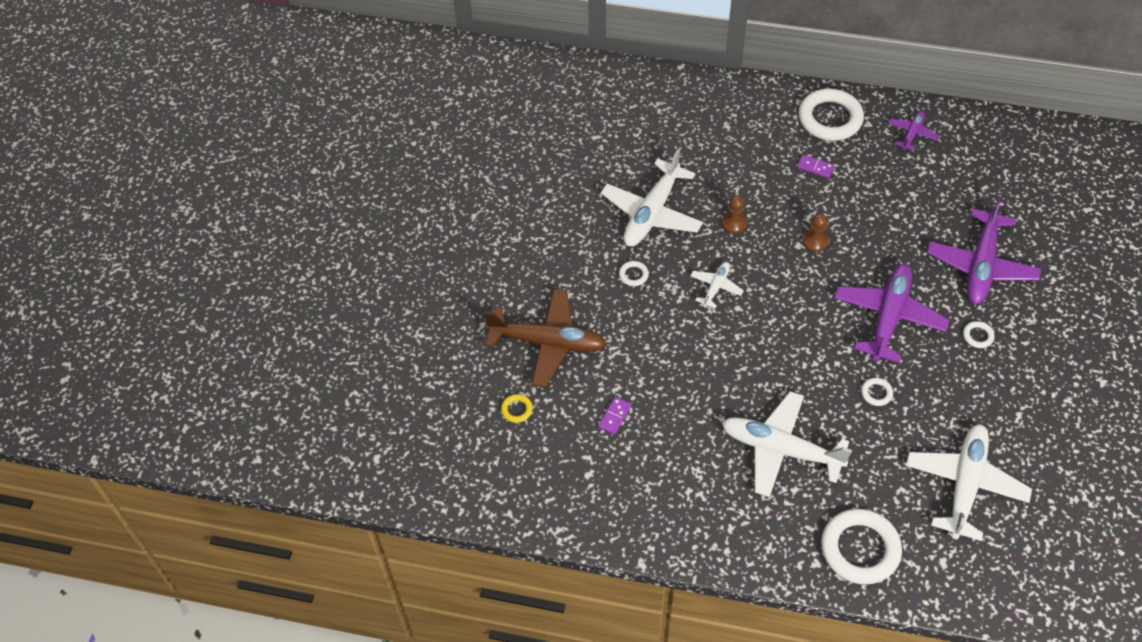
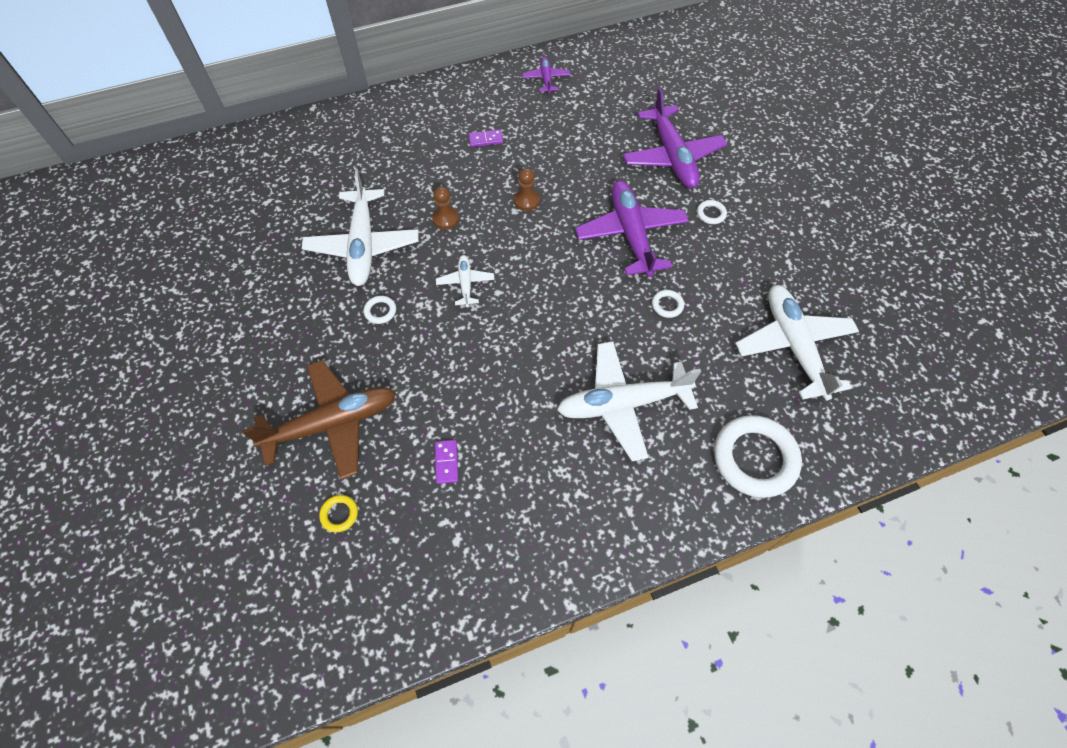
camera: 35 degrees left, 5 degrees up
white ring [799,89,864,141] -> none

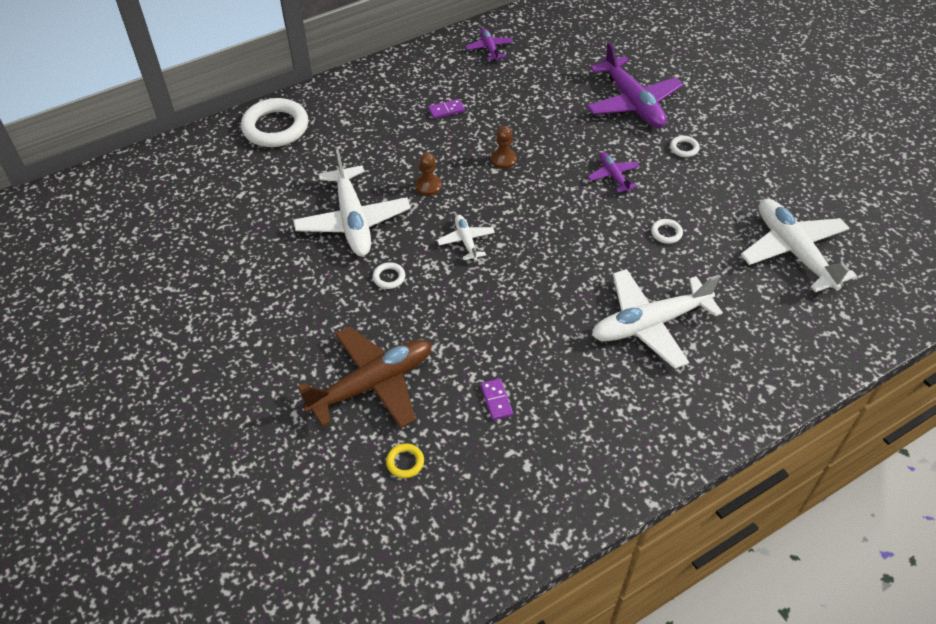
camera: 10 degrees left, 10 degrees down
purple plane [575,180,689,277] -> purple plane [588,152,640,193], size x0.49
white ring [714,415,802,498] -> white ring moved to [241,98,308,147]

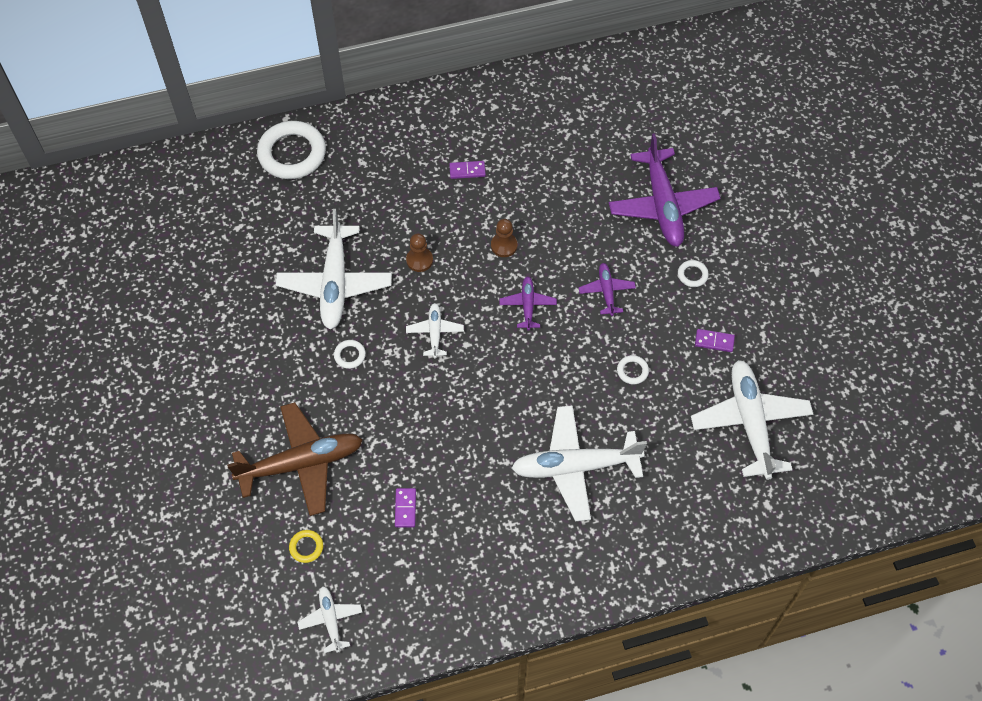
camera: 15 degrees right, 10 degrees up
purple plane [466,28,513,61] -> purple plane moved to [499,276,557,331]
none -> white plane [298,587,362,653]
none -> purple domino [695,329,735,352]

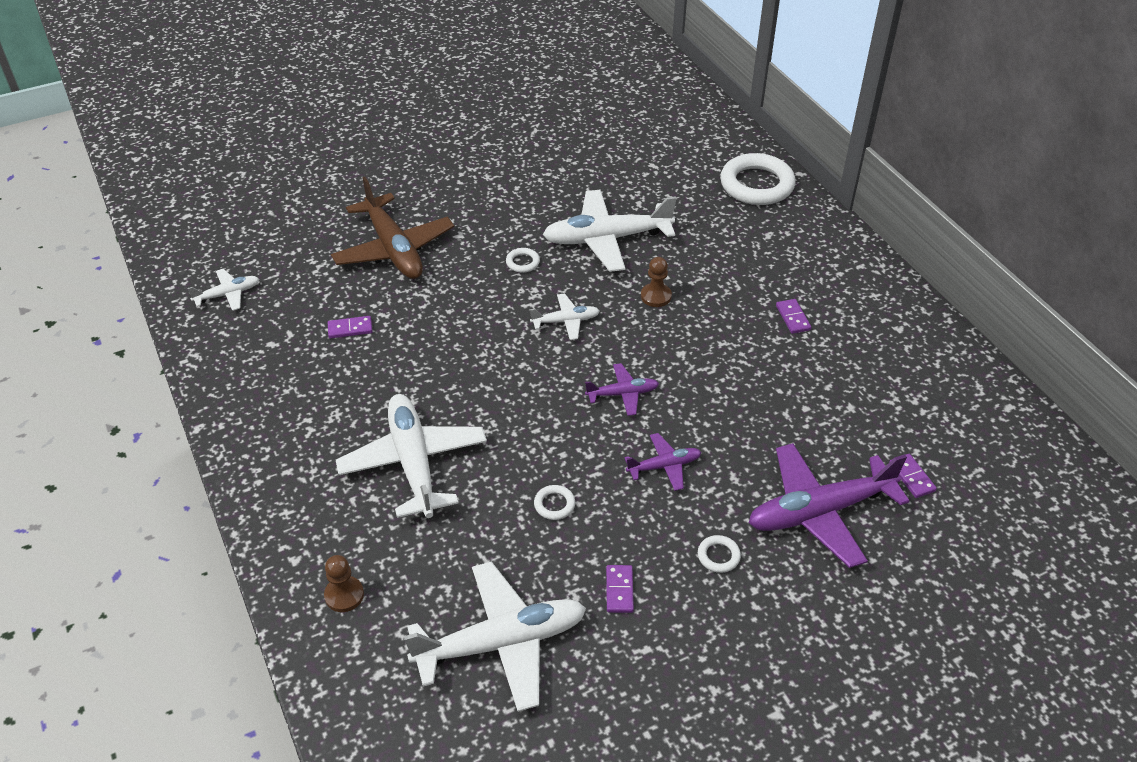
camera: 80 degrees right, 15 degrees down
yellow ring [289,530,323,563] -> none
brown pawn [491,219,518,257] -> brown pawn moved to [324,555,364,612]
none -> purple domino [890,454,937,498]

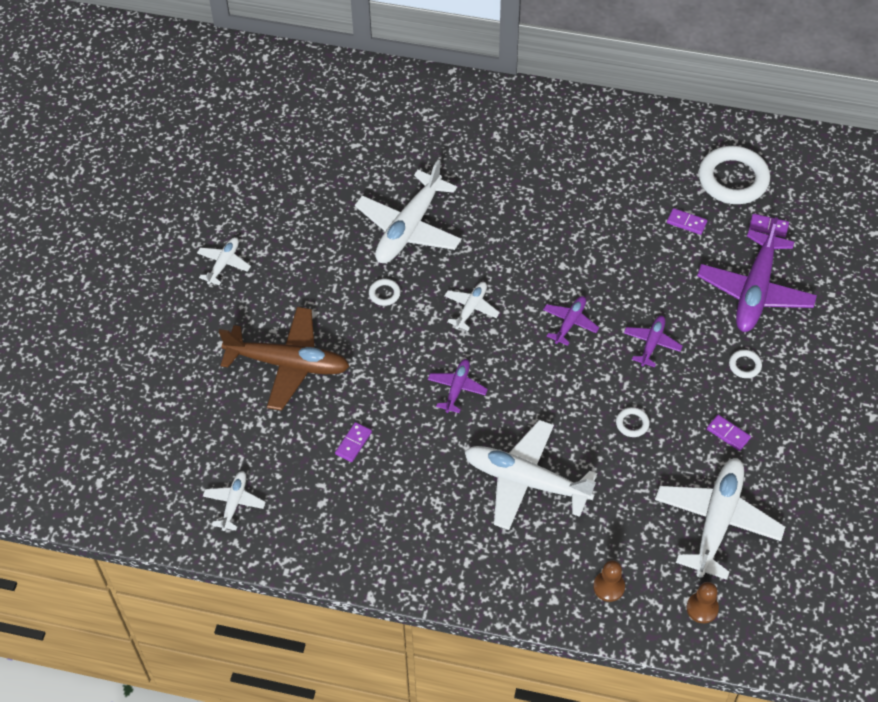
camera: 50 degrees left, 10 degrees up
brown pawn [641,257,672,307] -> brown pawn moved to [686,582,719,623]
white ring [720,153,796,205] -> white ring moved to [699,146,770,204]
purple domino [776,299,812,334] -> purple domino moved to [667,208,707,235]
none -> white plane [197,237,251,286]
none -> purple plane [428,359,488,413]

